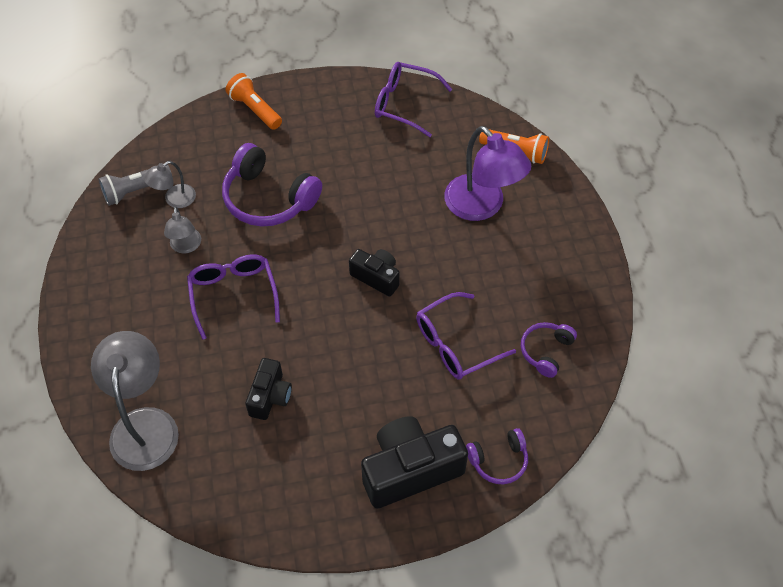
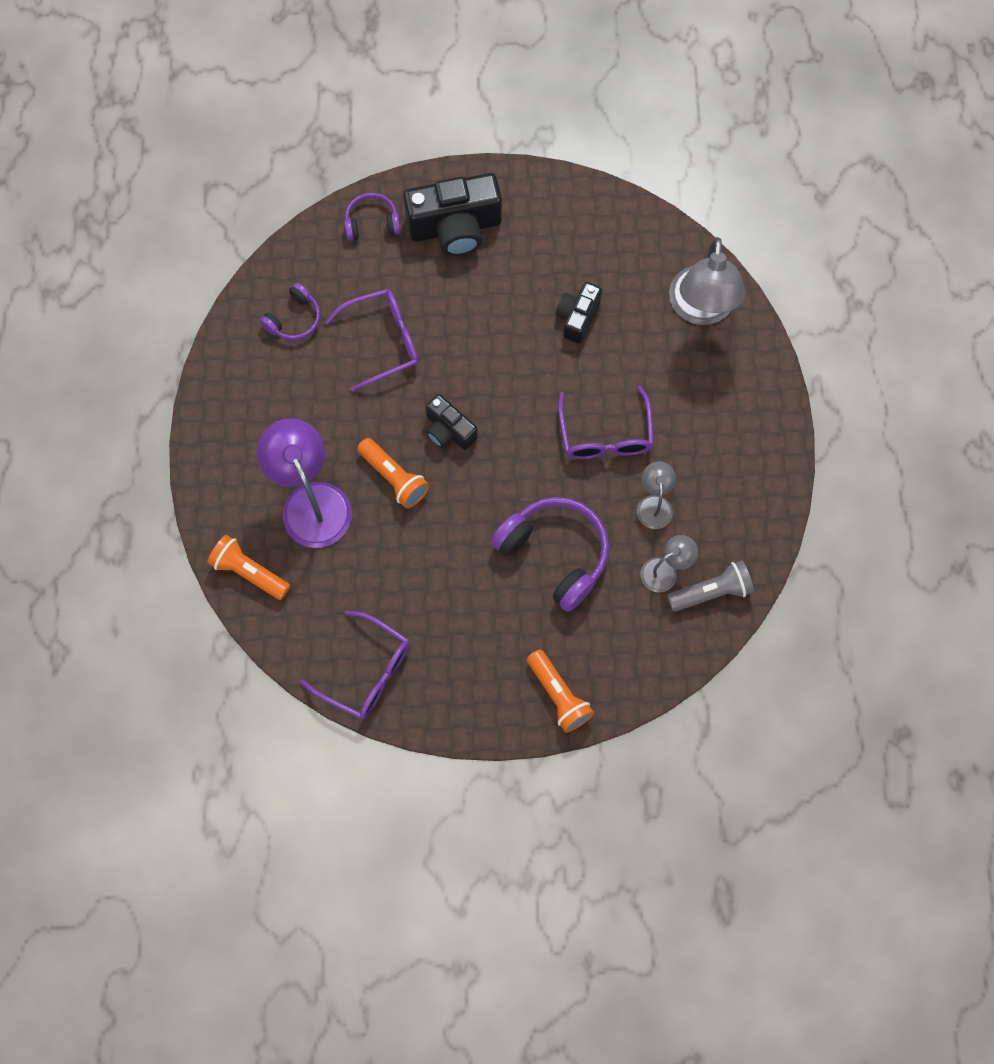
camera: 170 degrees left, 15 degrees up
none -> orange flashlight [357,438,429,508]

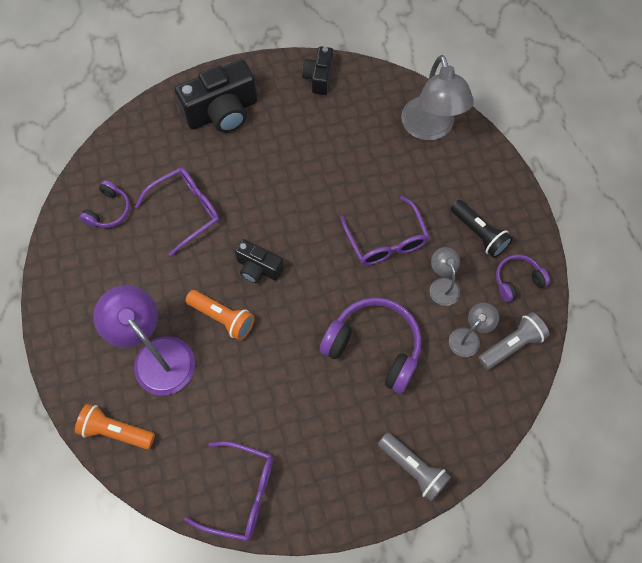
camera: 15 degrees left, 5 degrees down
purple headphones [344,193,401,241] -> purple headphones moved to [496,255,550,302]
orange flashlight [527,649,594,733] -> grey flashlight [378,433,451,502]
black camera [556,282,602,344] -> black camera moved to [302,46,333,95]
none -> black flashlight [450,200,513,258]

